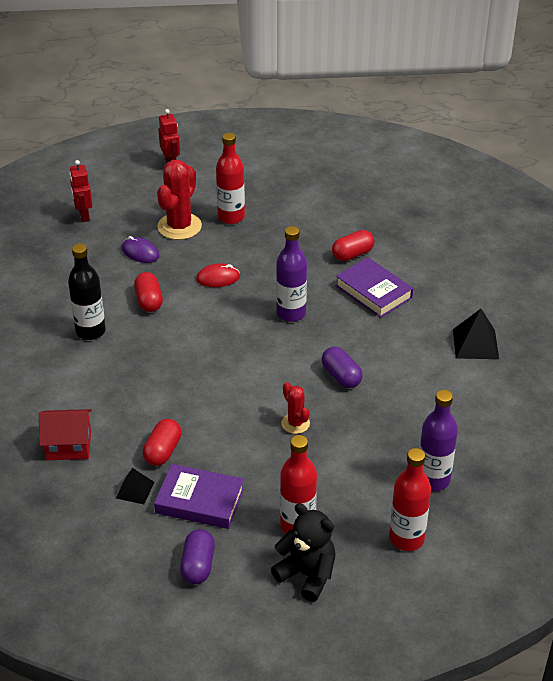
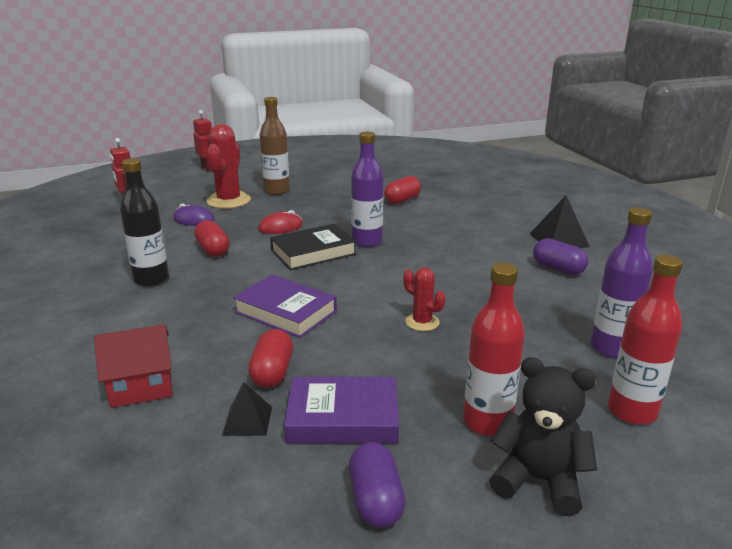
camera: 15 degrees left, 15 degrees down
red bottle [216,133,245,224] -> brown bottle [260,97,290,195]
purple capsule [322,347,363,388] -> purple capsule moved to [533,238,588,275]
purple book [336,257,413,318] -> purple book moved to [233,274,337,338]
none -> black book [270,224,356,270]

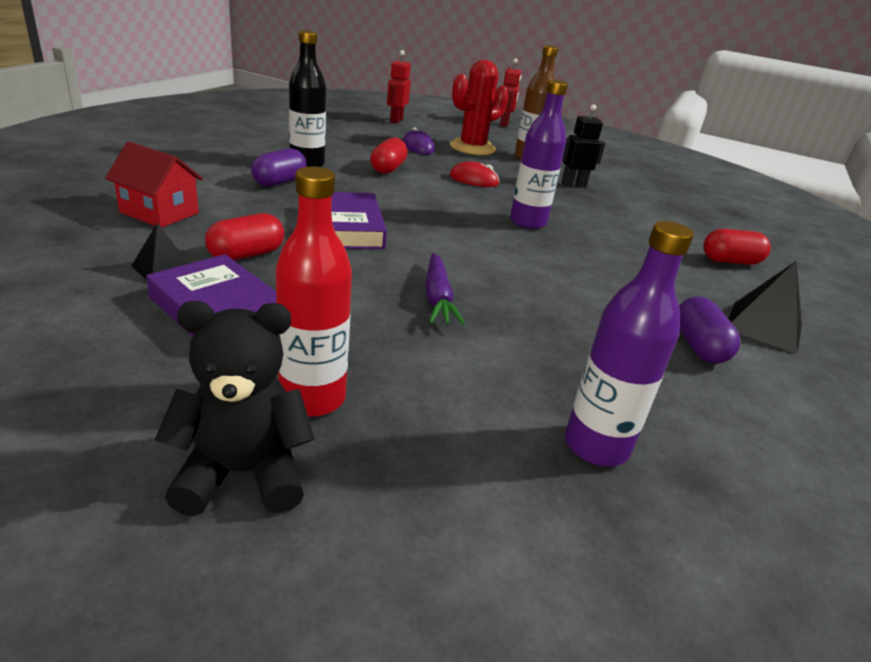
camera: 40 degrees right, 5 degrees up
black book [270,224,356,270] -> none
purple capsule [349,442,406,528] -> purple capsule moved to [251,148,307,187]
red capsule [384,176,421,204] -> red capsule moved to [703,229,771,265]
red cactus [403,268,445,331] -> purple carrot [425,253,465,325]
black teddy bear [489,357,597,516] -> black teddy bear turned 75 degrees counterclockwise [155,301,315,516]
red bottle [608,254,683,425] -> none
none -> black robot [561,104,606,187]

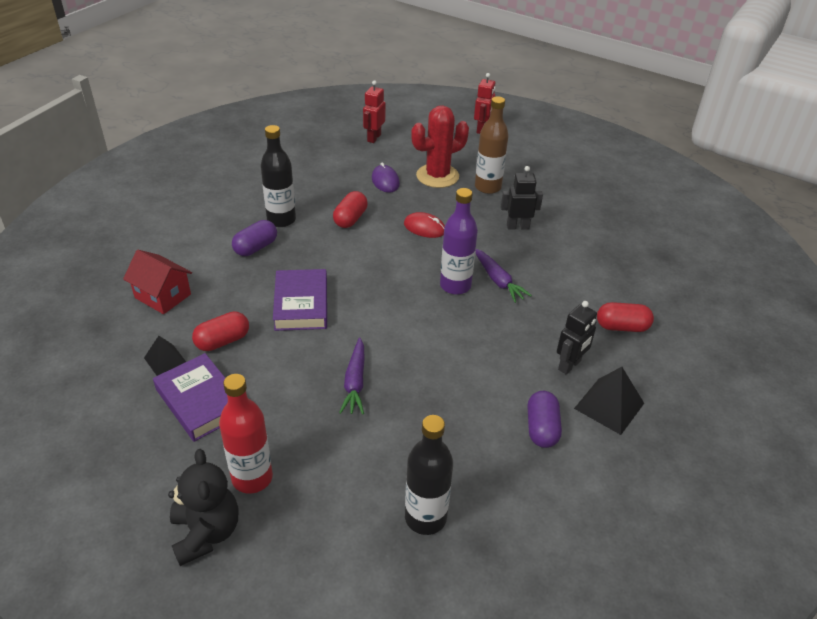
camera: 10 degrees right, 10 degrees up
black teddy bear [155,301,315,516] -> black teddy bear turned 75 degrees clockwise [168,449,238,566]
purple bottle [565,221,694,466] -> black bottle [405,415,453,535]
none -> purple carrot [475,249,532,303]
none -> black robot [557,301,597,375]

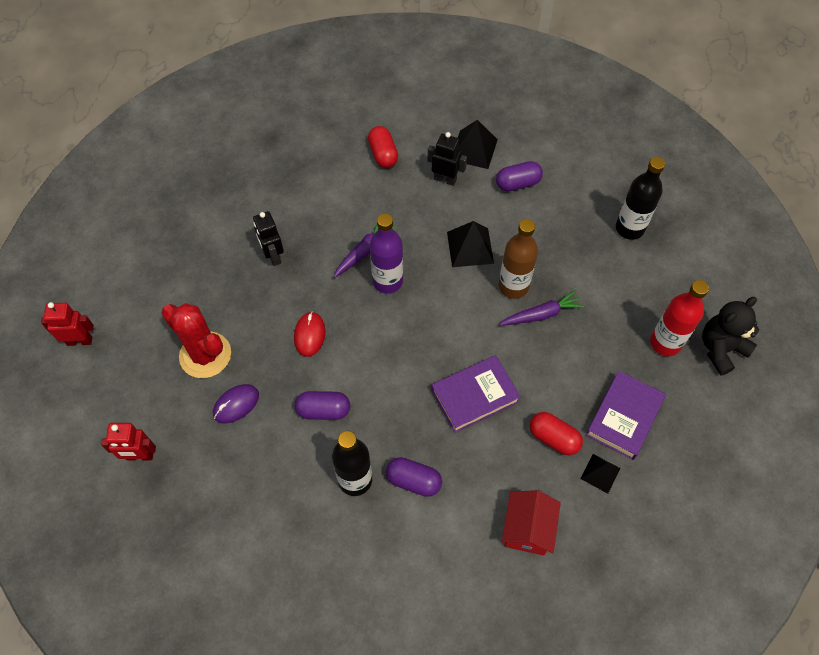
camera: 110 degrees left, 20 degrees up
red capsule [333,191,368,228] -> purple capsule [295,391,350,420]
brown bottle [475,96,509,194] -> brown bottle moved to [499,219,538,299]
none -> black pyramid [447,221,494,267]

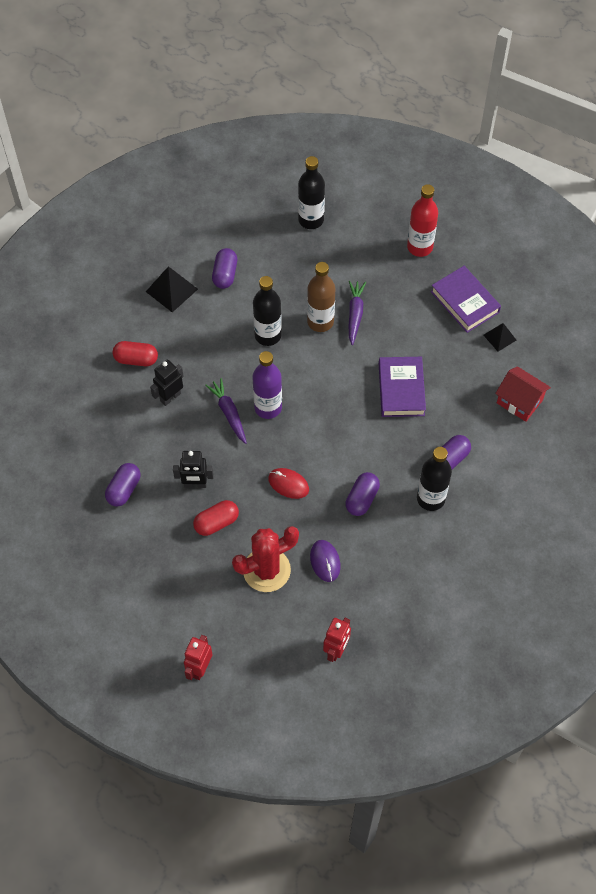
camera: 65 degrees left, 0 degrees up
black robot [427,132,467,186] -> black robot moved to [150,359,184,406]
black pyramid [447,221,494,267] -> black bottle [253,276,282,346]
red capsule [530,412,583,455] -> red capsule moved to [193,500,239,536]
black teddy bear [702,297,759,375] -> none
none -> purple capsule [105,463,140,507]

